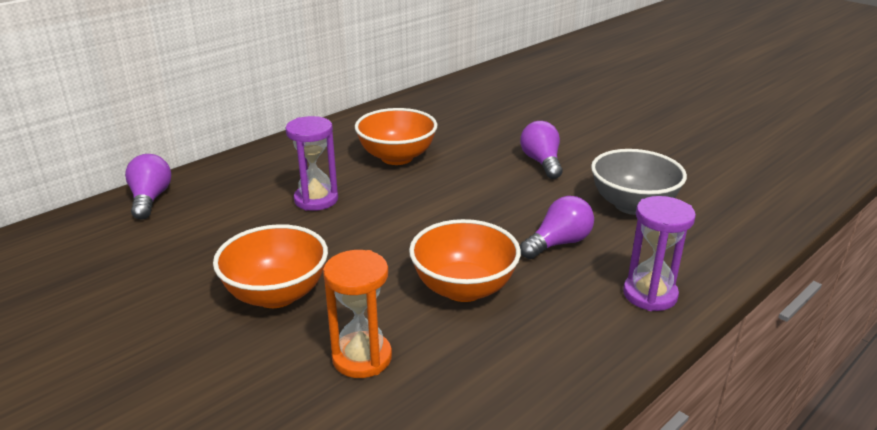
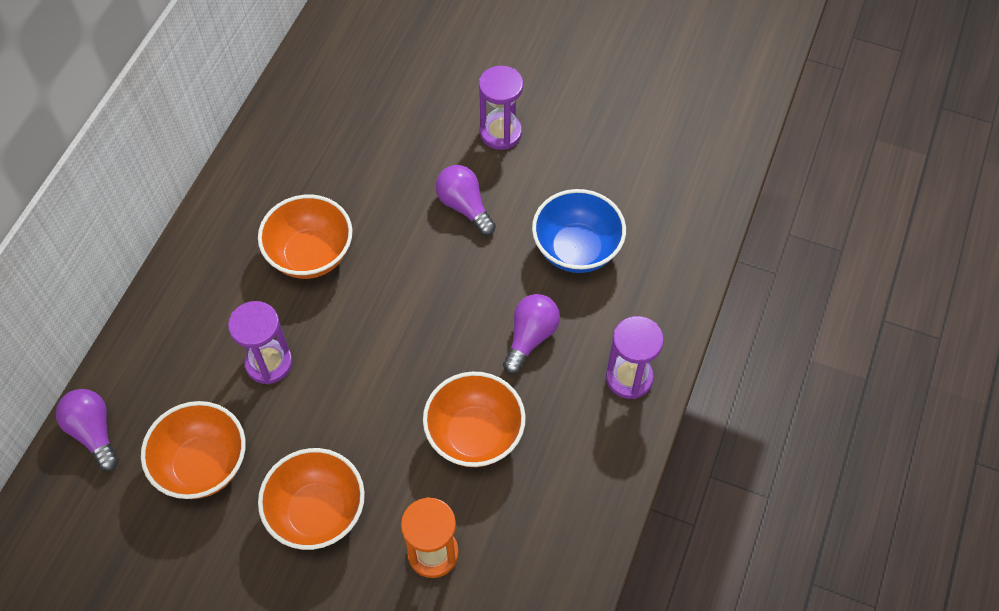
camera: 25 degrees left, 30 degrees up
grey bowl [591,149,687,215] -> blue bowl [532,189,626,273]
none -> orange bowl [141,401,246,499]
none -> purple hourglass [479,66,523,150]

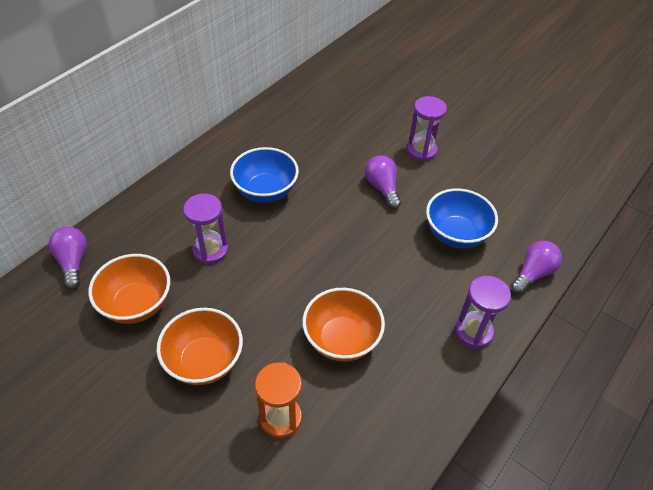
camera: 15 degrees right, 10 degrees down
orange bowl [258,195,352,279] -> blue bowl [230,147,299,203]
purple light bulb [503,294,560,374] -> purple light bulb moved to [511,241,562,294]

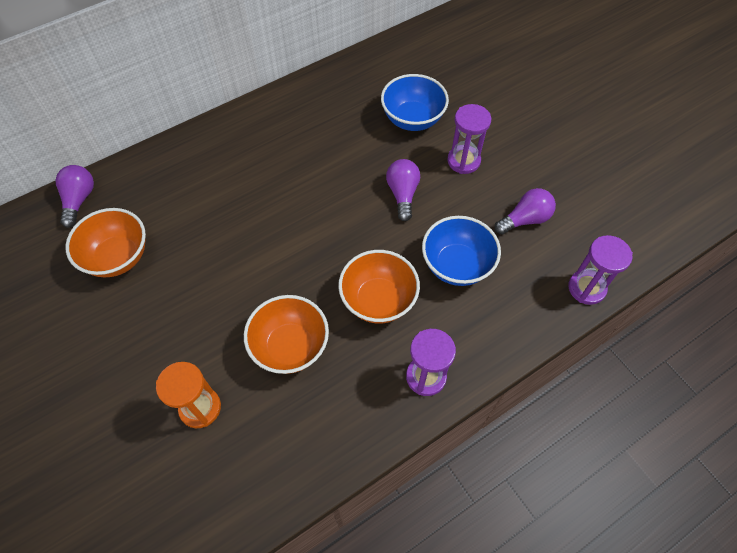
camera: 20 degrees right, 10 degrees up
orange bowl [156,308,243,385] -> orange bowl moved to [338,250,420,324]
purple hourglass [183,194,228,264] -> purple hourglass moved to [568,235,633,305]
blue bowl [230,147,299,203] -> blue bowl moved to [381,74,449,131]
purple light bulb [511,241,562,294] -> purple light bulb moved to [494,188,556,235]

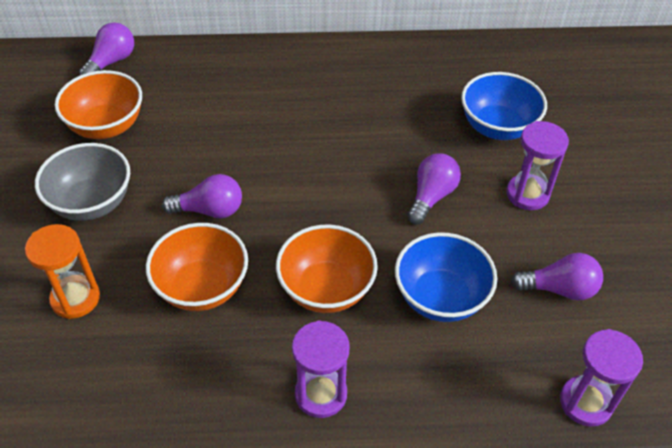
camera: 30 degrees right, 10 degrees down
none -> grey bowl [35,143,130,221]
none -> purple light bulb [162,174,242,218]

